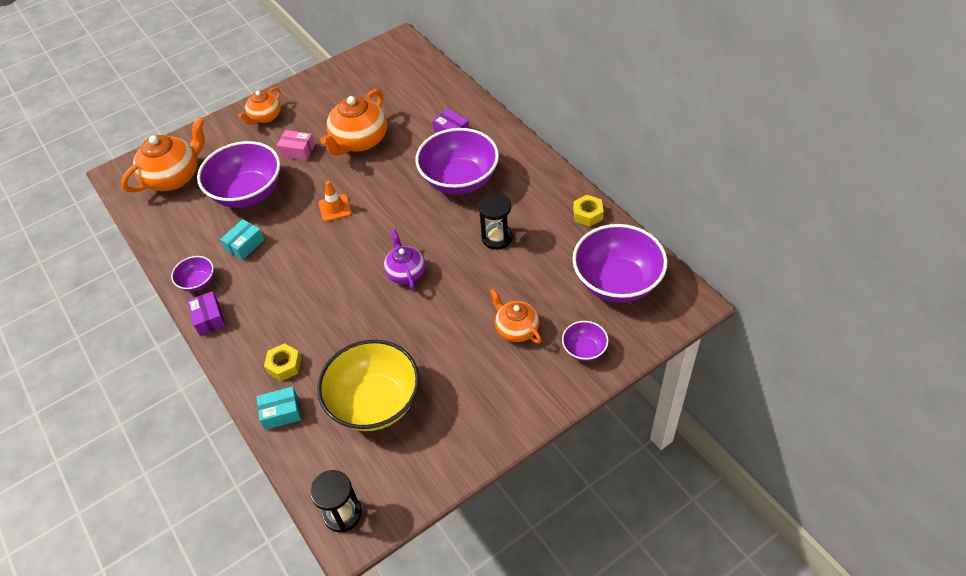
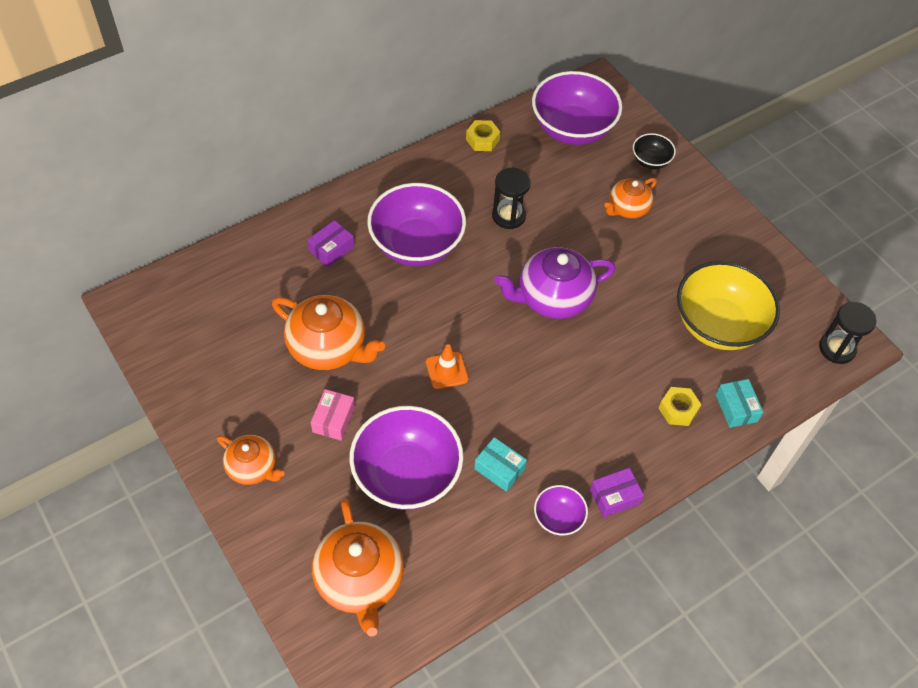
camera: 95 degrees left, 5 degrees up
orange teapot [121,117,205,193] -> orange teapot turned 150 degrees counterclockwise [312,498,404,637]
purple teapot [384,229,425,290] -> purple teapot [494,247,616,319], size x1.65
purple bowl [562,321,609,361] -> black bowl [633,133,676,169]

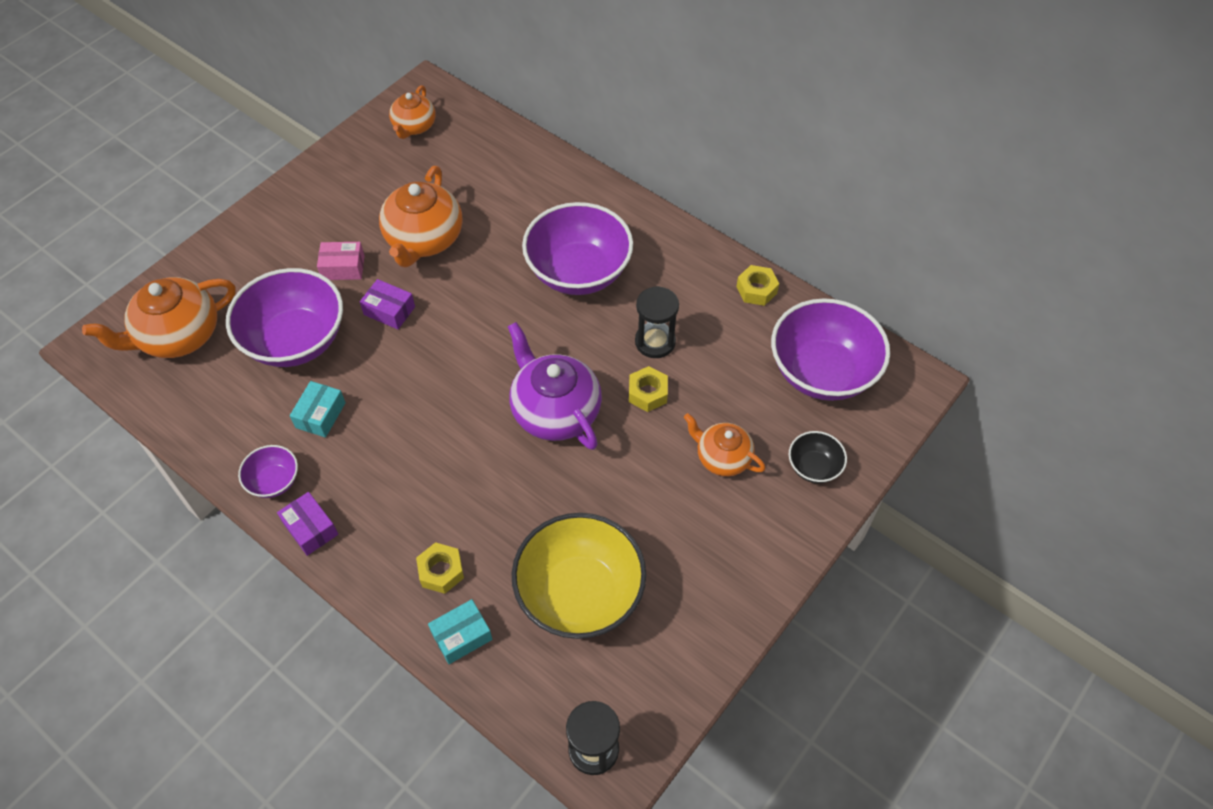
camera: 75 degrees right, 0 degrees up
orange teapot [217,435,285,485] -> orange teapot moved to [389,85,436,139]
purple box [308,220,354,267] -> purple box moved to [360,279,415,329]
orange traffic cone [426,344,468,389] -> none
none -> yellow nut [629,366,668,412]

